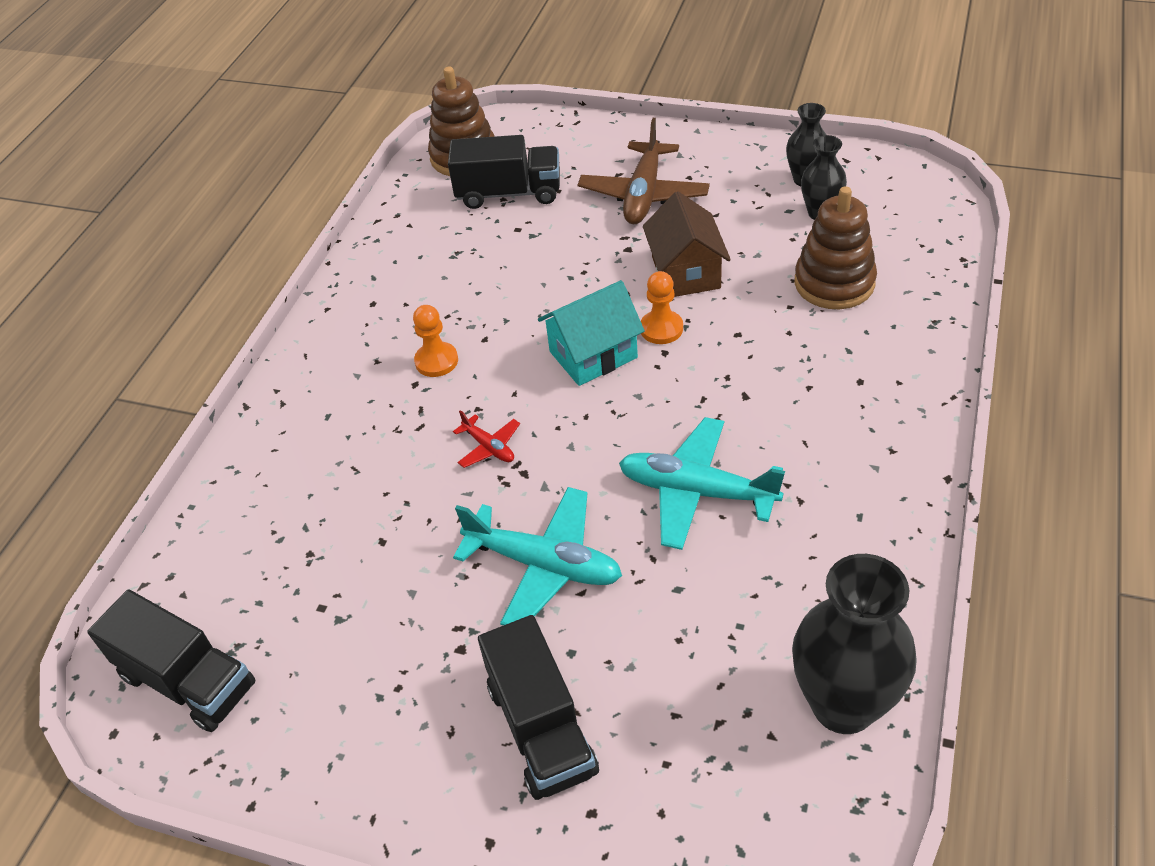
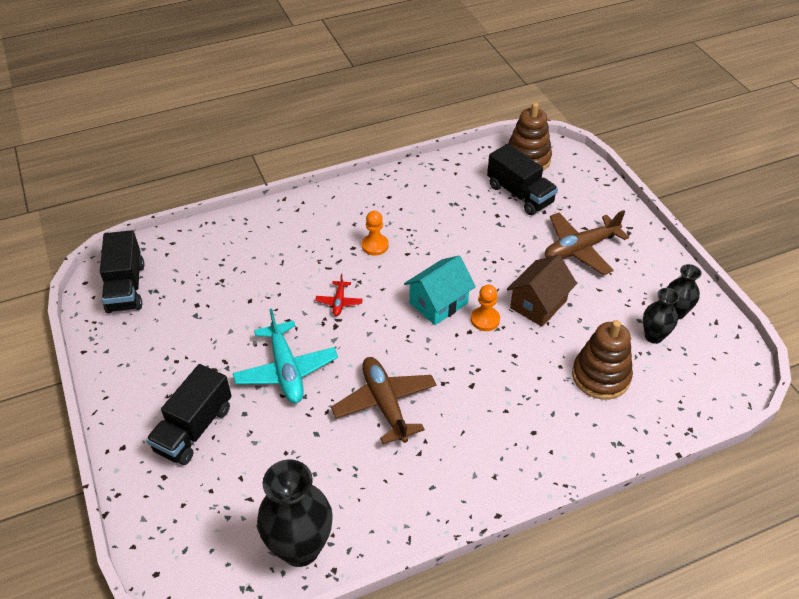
camera: 45 degrees right, 0 degrees up
turquoise house [538,280,645,386] -> turquoise house turned 60 degrees counterclockwise [404,256,476,325]
turquoise plane [619,417,785,550] -> brown plane [331,357,437,444]

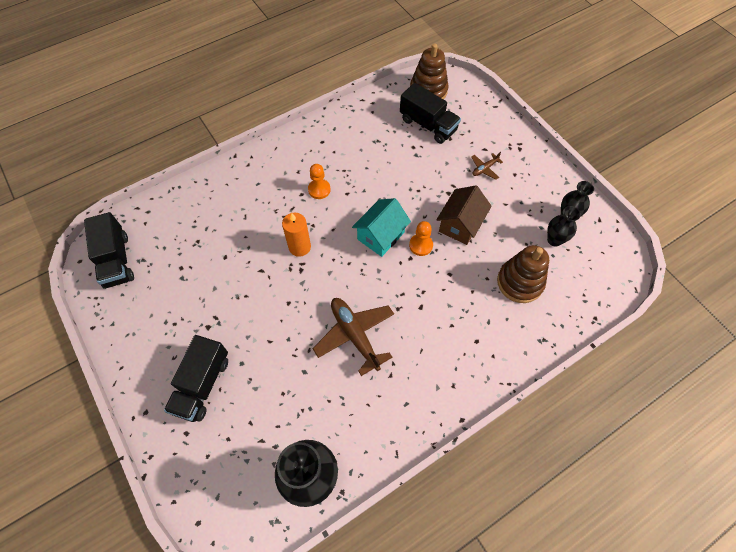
camera: 10 degrees left, 15 degrees up
turquoise plane [233,308,338,403] -> none
red plane [315,274,363,316] -> orange candle [282,212,311,257]
brown plane [545,210,629,275] -> brown plane [471,152,503,180], size x0.48

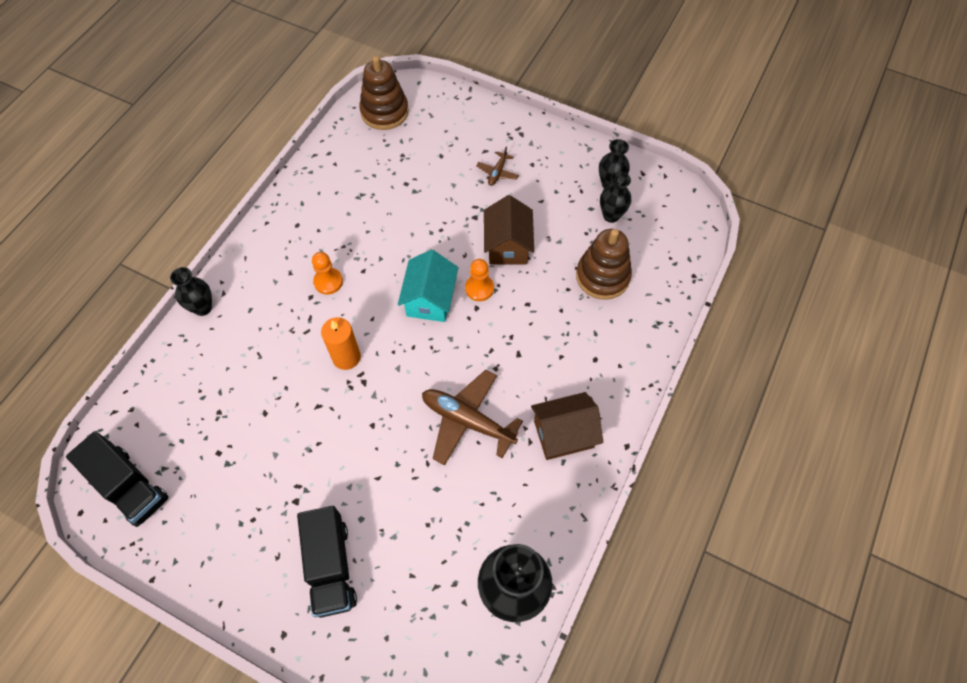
camera: 30 degrees left, 0 degrees up
black truck [400,83,461,144] -> none
none -> black vase [170,267,212,316]
none -> brown house [531,392,603,460]

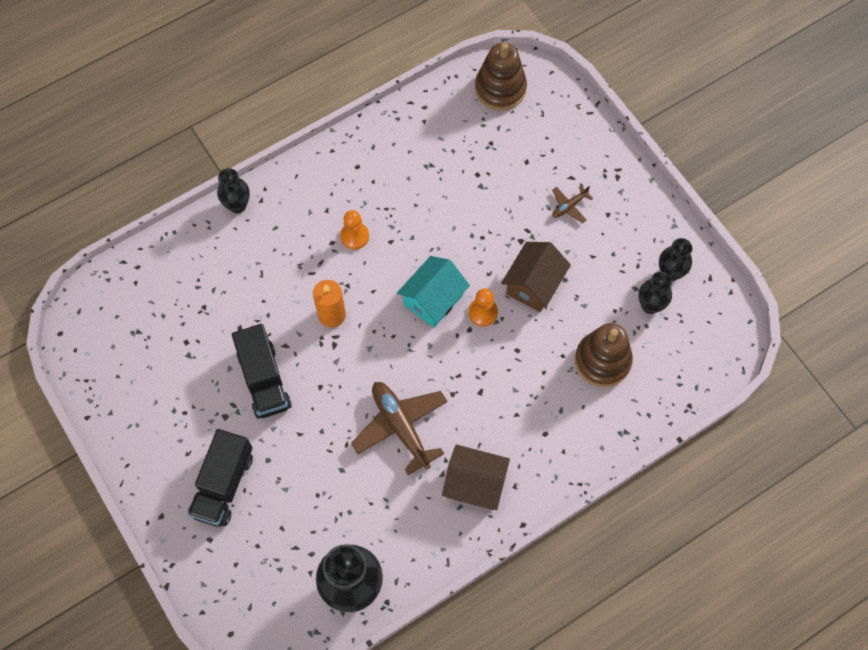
camera: 30 degrees right, 5 degrees up
black truck [66,431,169,527] -> black truck moved to [232,324,291,418]

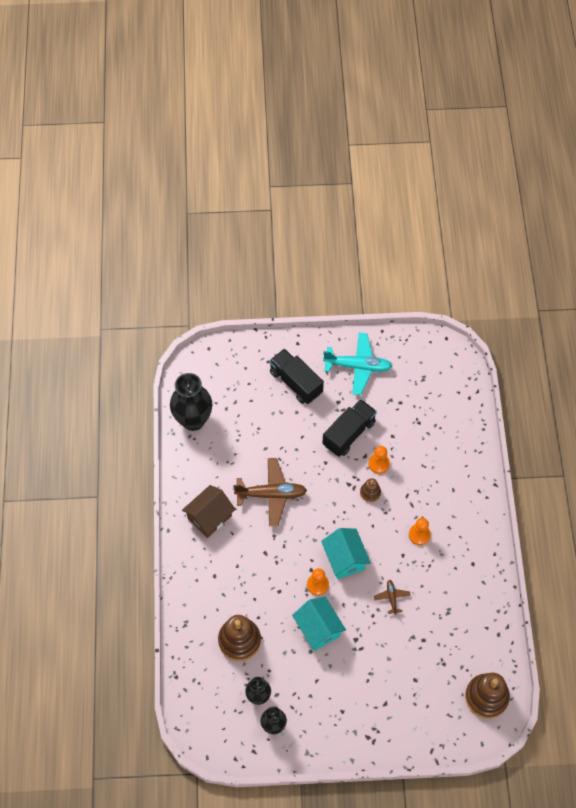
camera: 120 degrees right, 5 degrees down
black vase [217,168,250,213] -> none
black truck [232,324,291,418] -> black truck turned 120 degrees clockwise [322,399,377,457]
orange candle [313,280,346,328] -> brown stacking toy [360,478,381,503]
brown house [501,242,571,312] -> turquoise house [292,596,346,651]
brown plane [552,186,593,223] -> brown plane moved to [374,580,411,615]
none -> turquoise plane [323,333,392,395]
none -> orange pawn [368,446,390,474]

